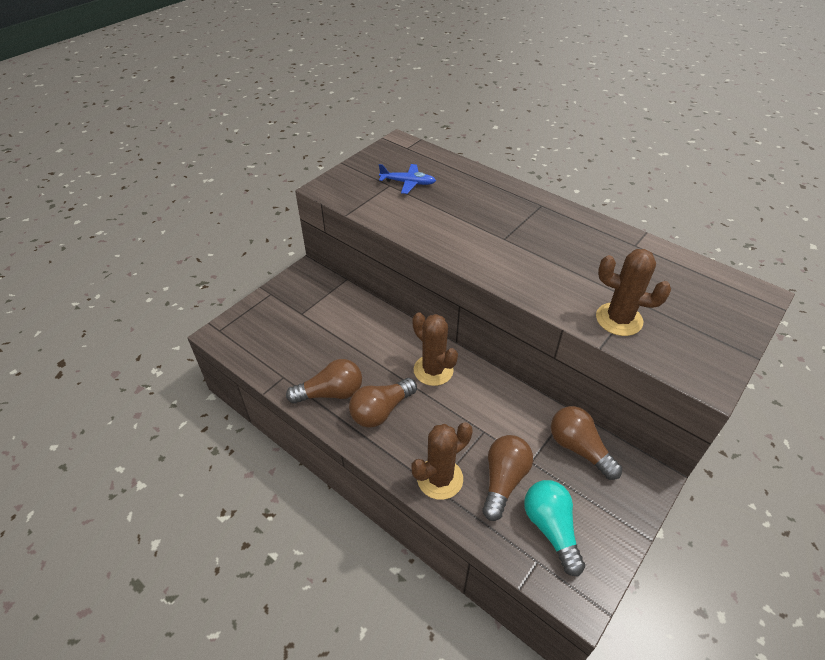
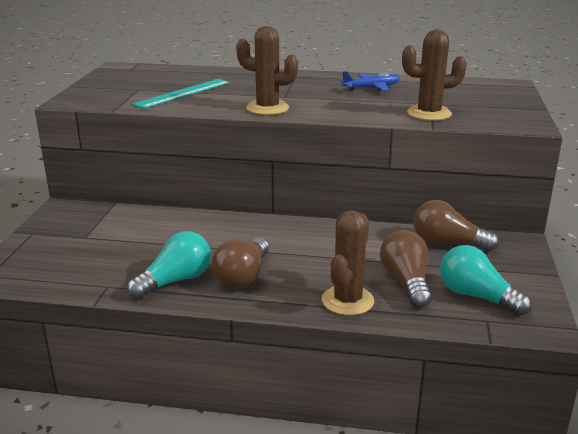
camera: 30 degrees left, 20 degrees down
brown light bulb [286,359,362,404] -> turquoise light bulb [127,231,211,299]
blue plane [379,164,436,194] -> blue plane moved to [340,71,400,91]
brown cactus [413,312,458,386] -> brown cactus moved to [236,26,298,115]
none -> turquoise ruler [132,79,230,109]

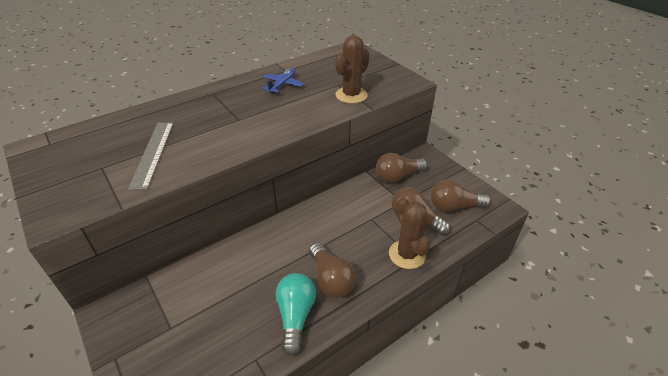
camera: 45 degrees left, 15 degrees up
turquoise ruler [132,79,230,109] -> grey ruler [128,122,174,190]
brown cactus [236,26,298,115] -> none
turquoise light bulb [440,245,532,316] -> brown light bulb [431,180,491,212]

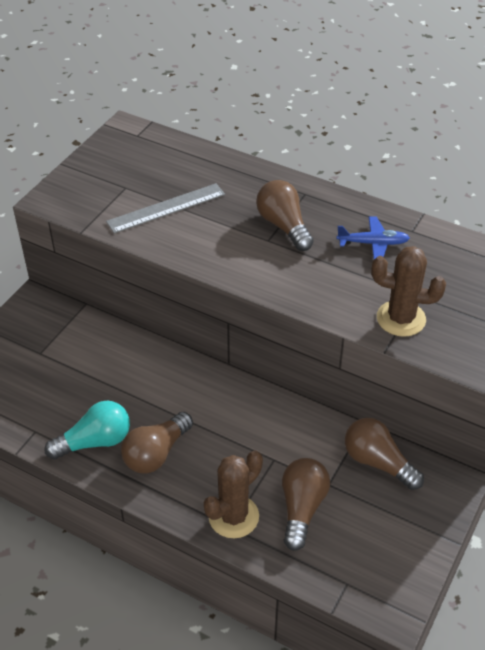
camera: 65 degrees right, 5 degrees up
brown light bulb [431,180,491,212] -> brown light bulb moved to [256,180,314,251]

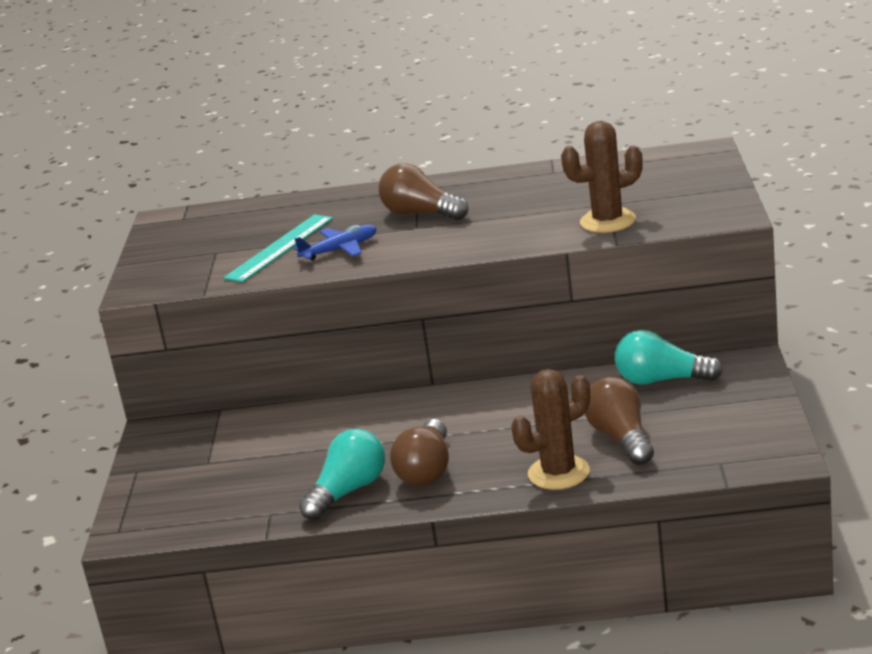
camera: 25 degrees left, 20 degrees down
grey ruler [106,183,225,234] -> turquoise ruler [223,214,333,282]
brown cactus [204,451,263,538] -> brown cactus turned 45 degrees clockwise [511,369,590,490]
blue plane [336,217,410,259] -> blue plane moved to [294,225,377,260]
brown light bulb [345,418,424,490] -> turquoise light bulb [615,330,723,385]

